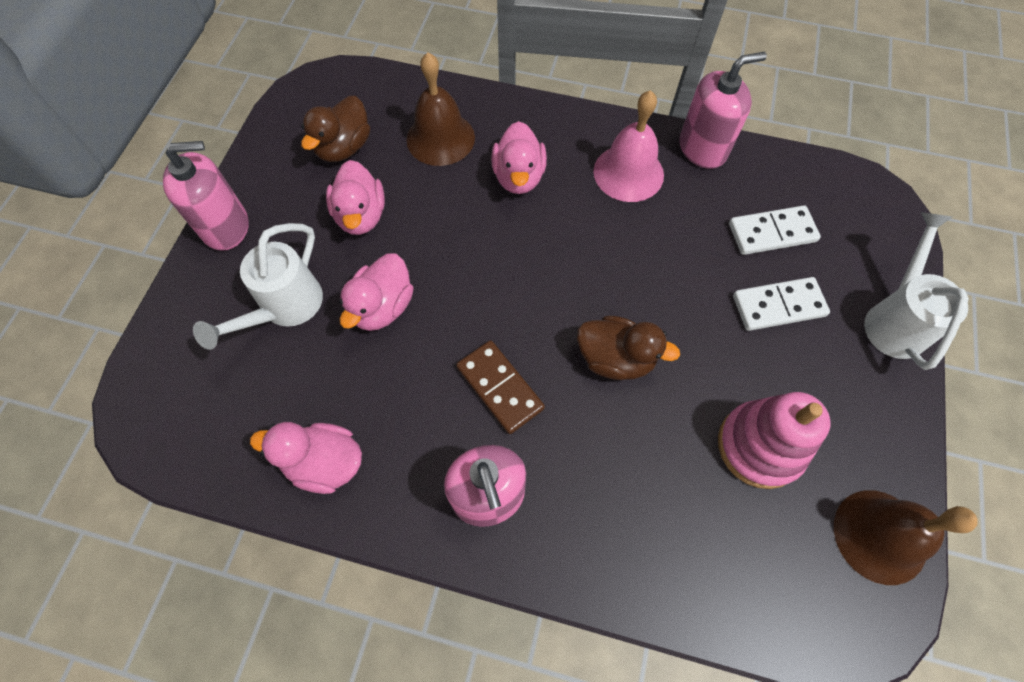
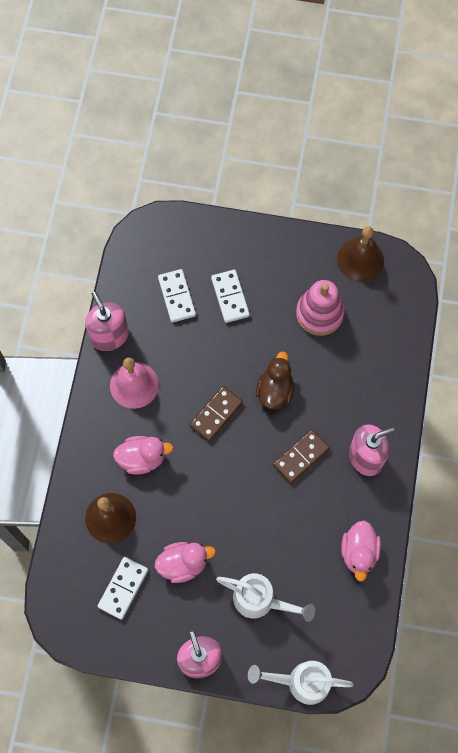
camera: 95 degrees left, 5 degrees up
brown duck [301,96,370,162] -> white domino [98,557,148,620]
pink duck [339,253,414,331] -> none
white watering can [864,212,969,370] -> white watering can moved to [248,661,354,705]
none -> brown domino [189,386,243,442]

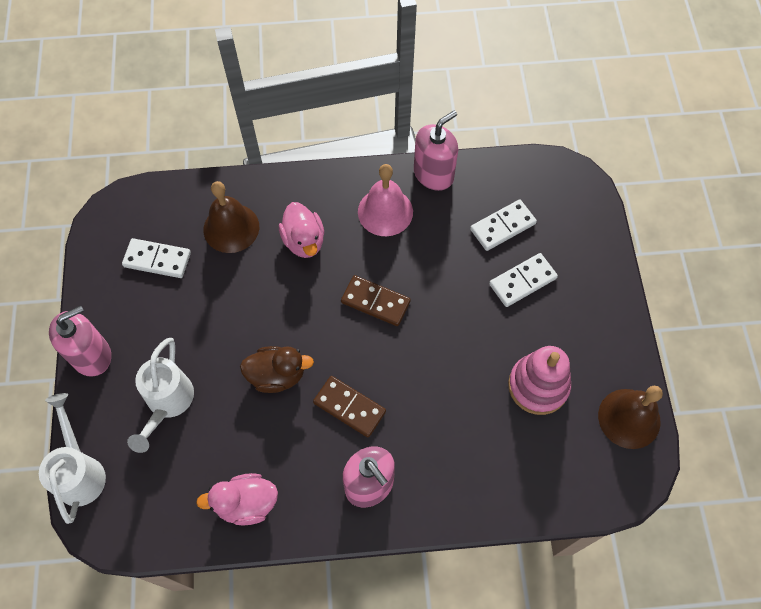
camera: 75 degrees right, 5 degrees down
pink duck [155,542,216,583] -> none
brown duck [256,351,295,410] -> brown duck moved to [240,346,314,393]

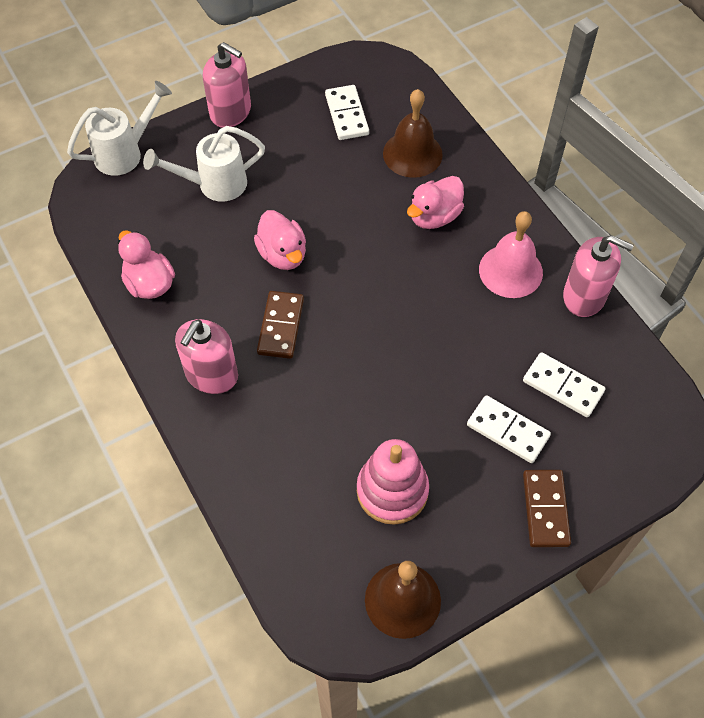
camera: 65 degrees right, 5 degrees down
brown duck [240,346,314,393] -> pink duck [254,210,306,270]
brown domino [341,275,411,326] -> brown domino moved to [523,470,571,547]

